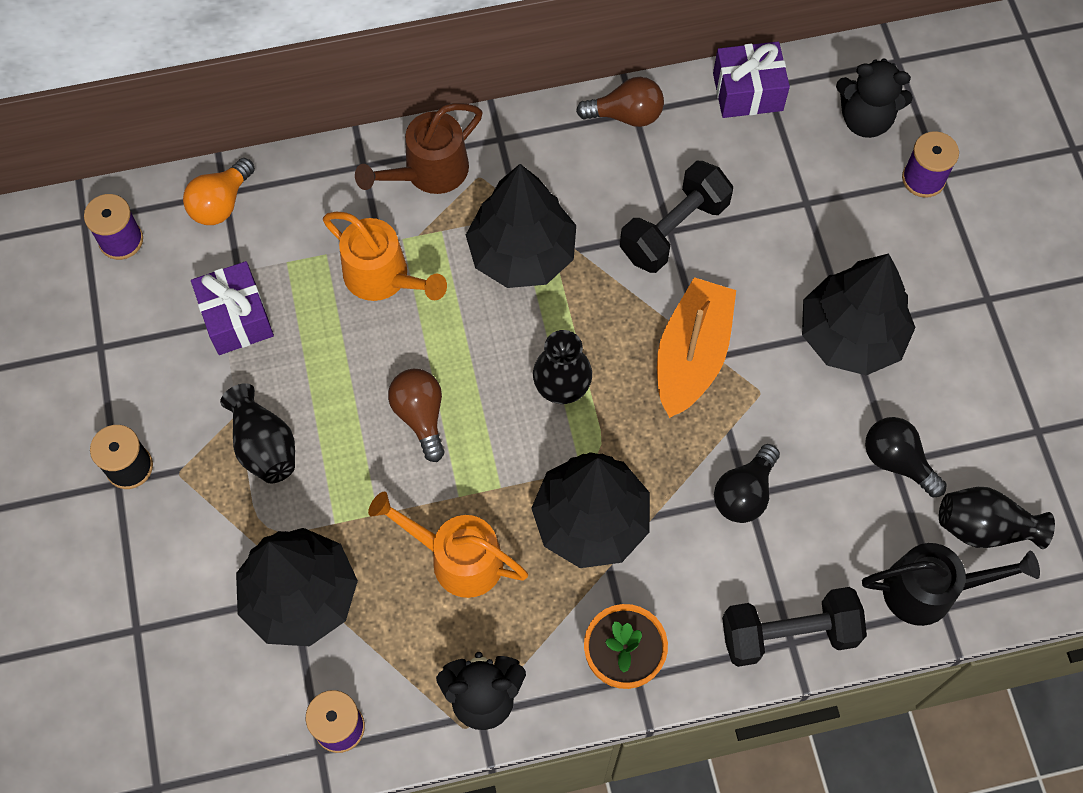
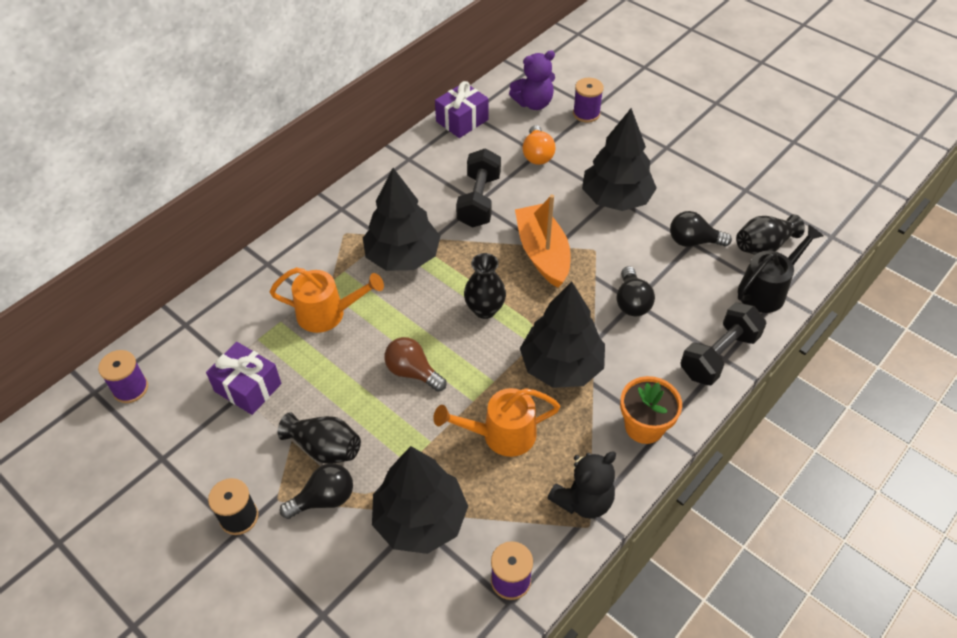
camera: 35 degrees left, 15 degrees down
orange light bulb [183,158,255,225] -> orange light bulb moved to [522,125,556,165]
brown watering can [355,103,482,194] -> none
brown light bulb [576,77,664,127] -> none
black teddy bear [836,59,913,138] -> purple teddy bear [509,50,555,110]
none -> black light bulb [280,463,353,519]

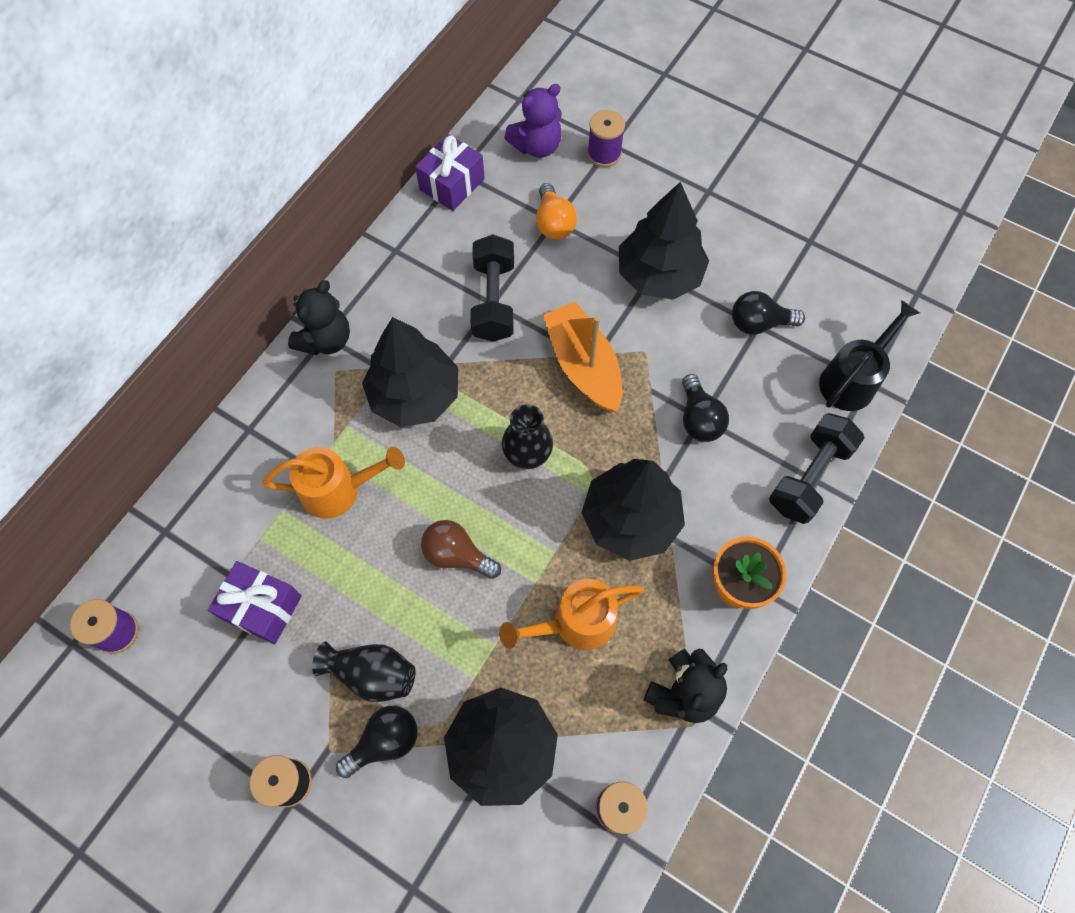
camera: 10 degrees left, 15 degrees up
black vase [736,214,805,255] -> none
none -> black teddy bear [288,280,350,355]

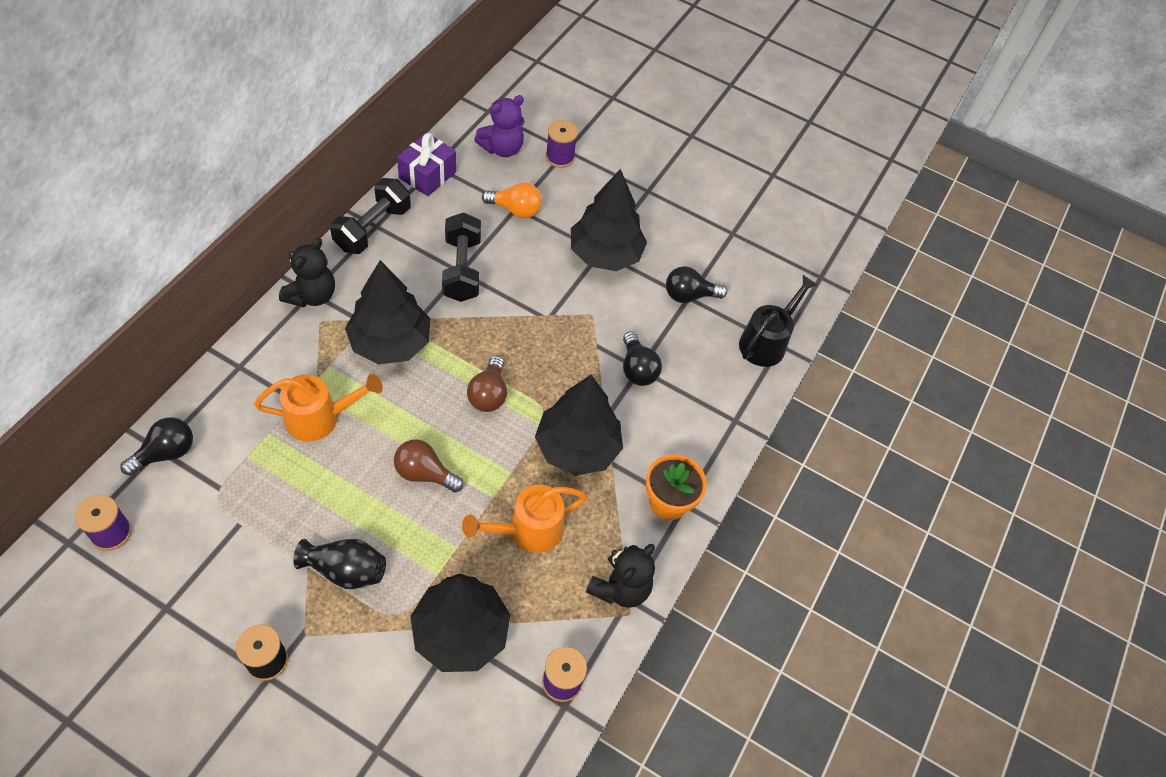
camera: 10 degrees left, 10 degrees down
purple gift [208,561,302,644] -> none
black light bulb [336,706,417,778] -> black light bulb moved to [120,417,193,475]
black vase [502,404,553,469] -> brown light bulb [467,356,507,412]
orange light bulb [536,183,577,240] -> orange light bulb turned 60 degrees counterclockwise [482,182,542,218]
orange boat [543,302,622,412] -> none
black dumbbell [769,413,865,524] -> black dumbbell moved to [330,178,411,254]

